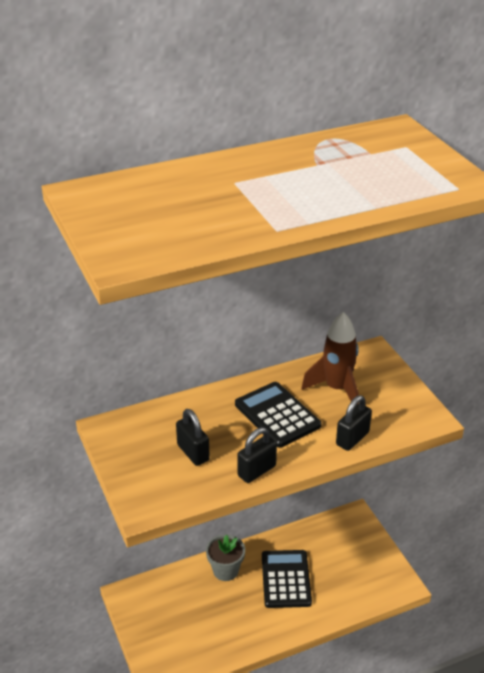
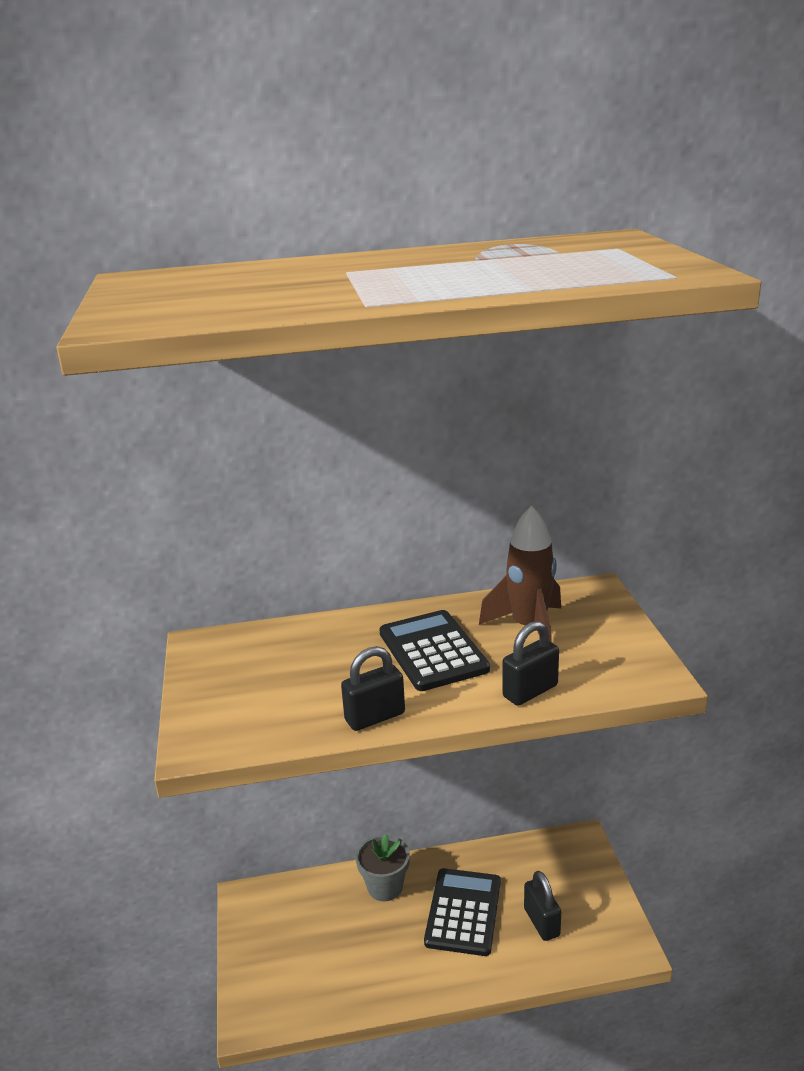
camera: 15 degrees right, 10 degrees down
black padlock [176,409,210,466] -> black padlock moved to [524,871,561,941]

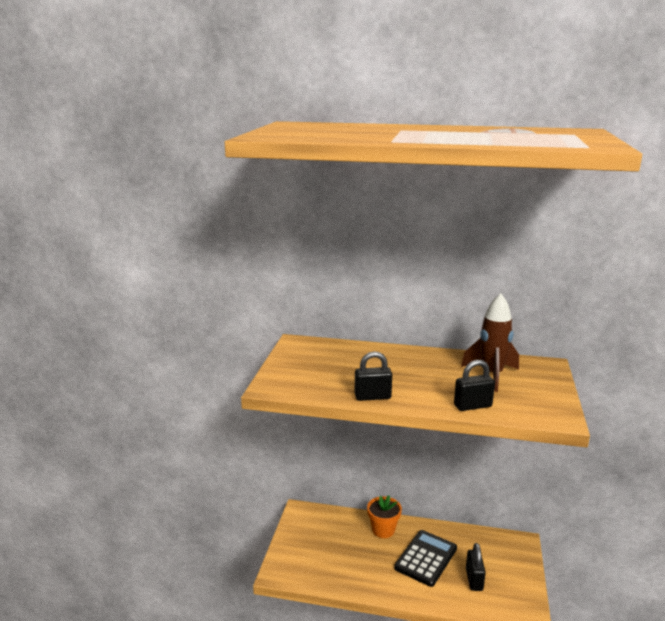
camera: 20 degrees right, 5 degrees down
grey flower pot [356,834,410,901] -> orange flower pot [367,495,402,538]
black calculator [379,610,490,691] -> none

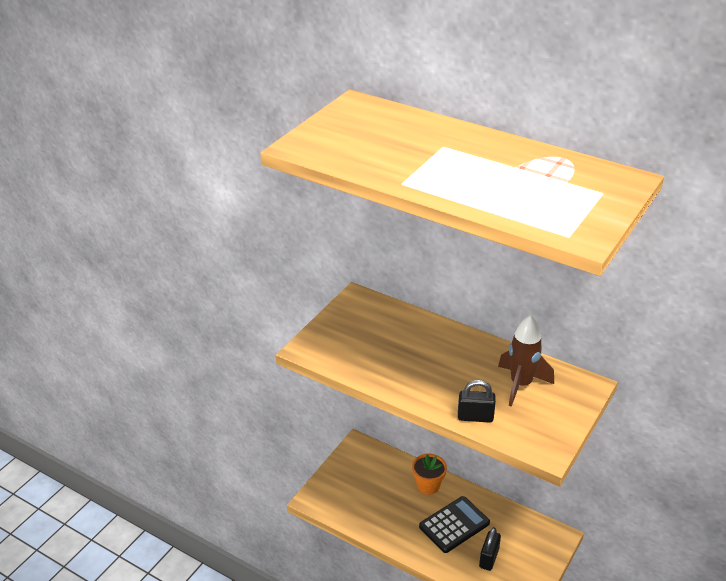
camera: 20 degrees right, 15 degrees up
black padlock [355,351,392,401] -> none

